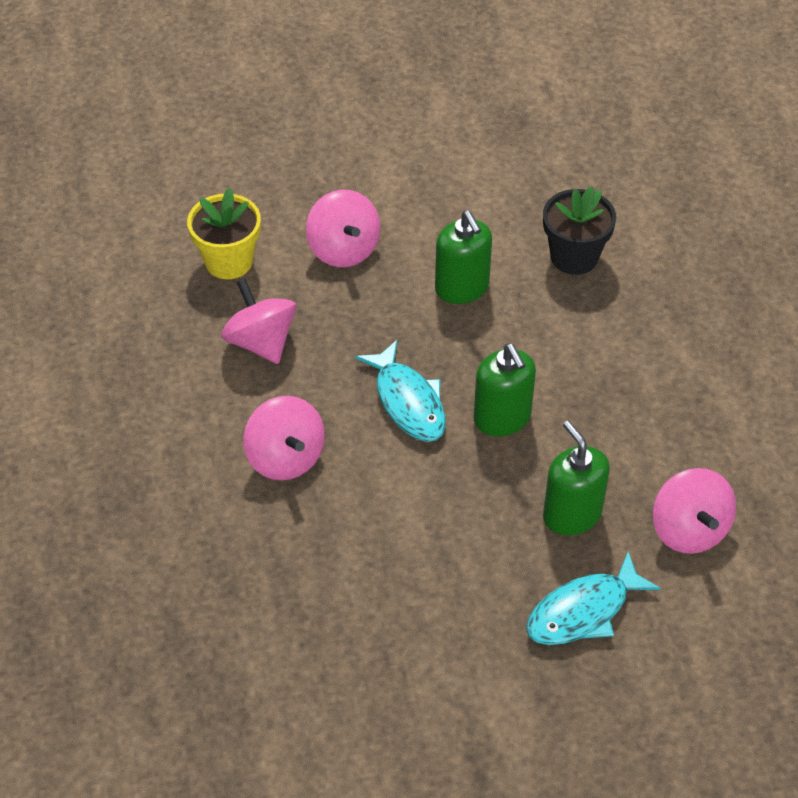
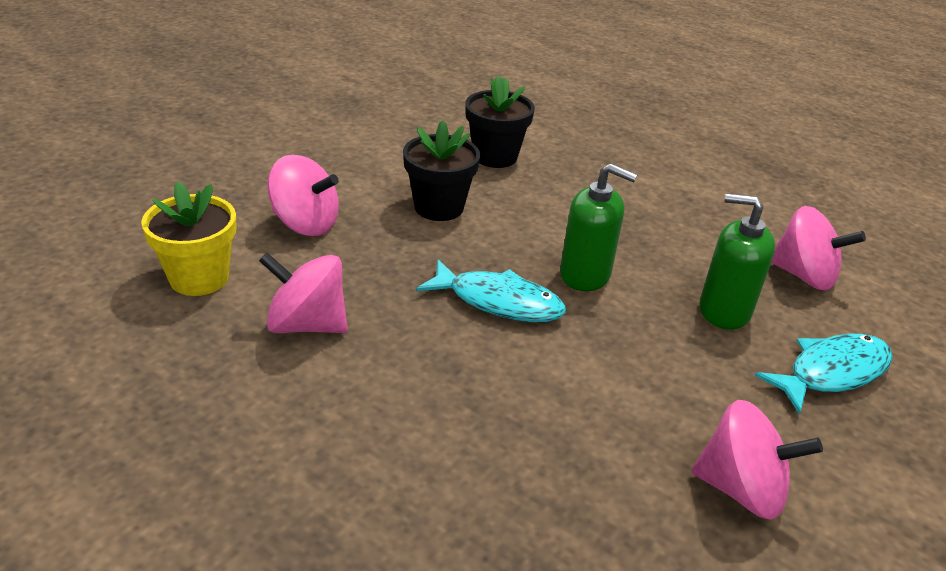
camera: 45 degrees left, 15 degrees down
pink spinning top [243,396,325,481] -> pink spinning top moved to [691,400,823,520]
green soap dispenser [435,211,492,304] -> black flower pot [403,120,480,221]
turquoise fish [526,552,661,645] -> turquoise fish turned 135 degrees counterclockwise [755,334,893,415]

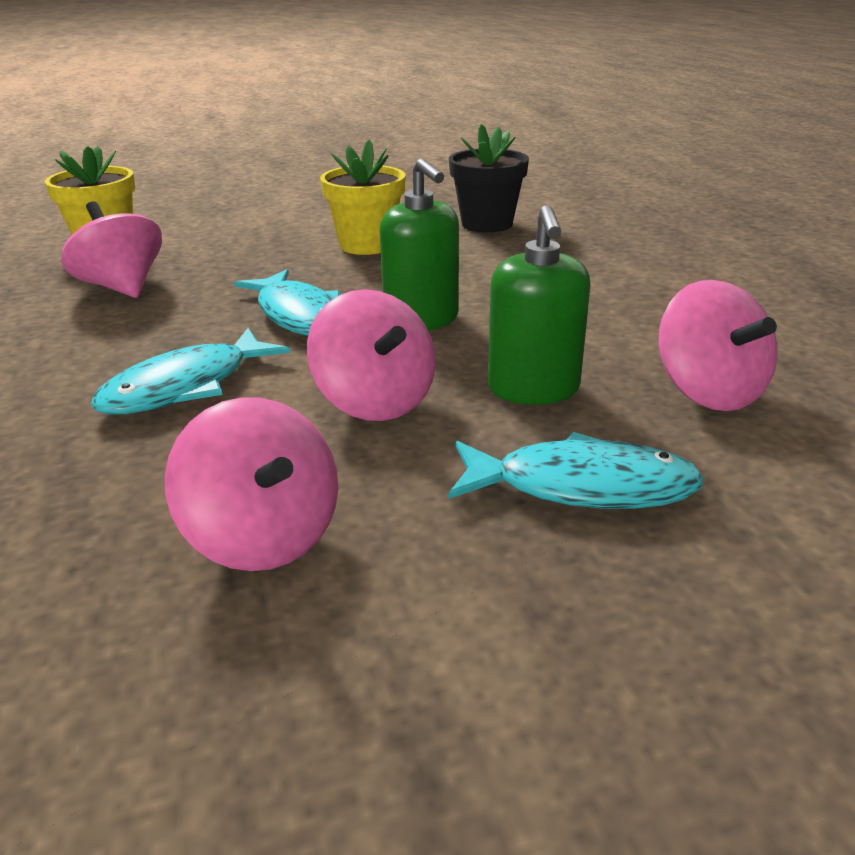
camera: 40 degrees right, 5 degrees down
pink spinning top [267,155,339,236] -> pink spinning top moved to [307,289,435,421]
black flower pot [403,120,480,221] -> yellow flower pot [320,140,406,255]
green soap dispenser [700,193,775,329] -> green soap dispenser turned 150 degrees counterclockwise [488,205,591,405]
none -> turquoise fish [91,328,290,415]

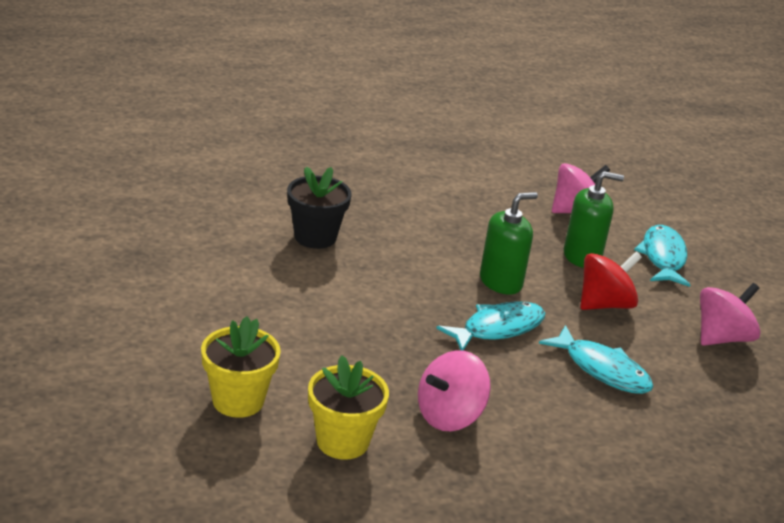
camera: 95 degrees left, 0 degrees up
pink spinning top [307,289,435,421] -> red spinning top [580,252,642,310]
yellow flower pot [320,140,406,255] -> yellow flower pot moved to [201,316,281,418]

